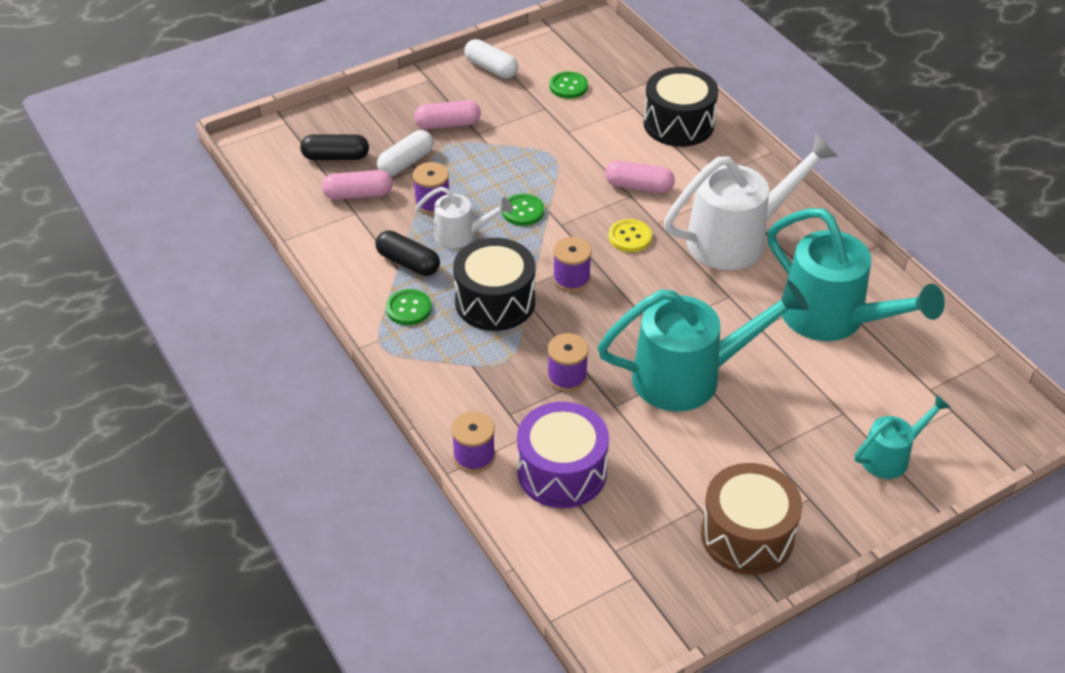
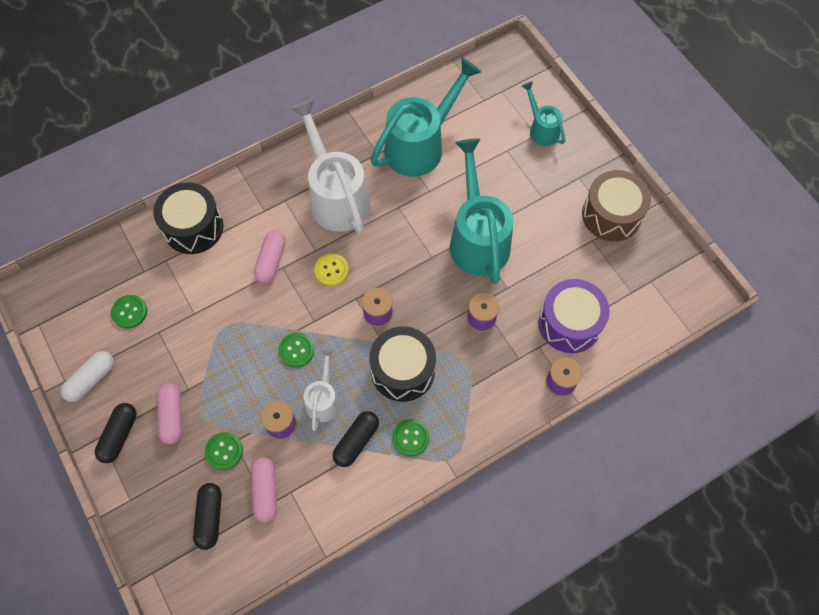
camera: 90 degrees left, 20 degrees up
white capsule [377,130,433,176] -> green button [205,432,243,470]
none -> black capsule [95,403,137,463]

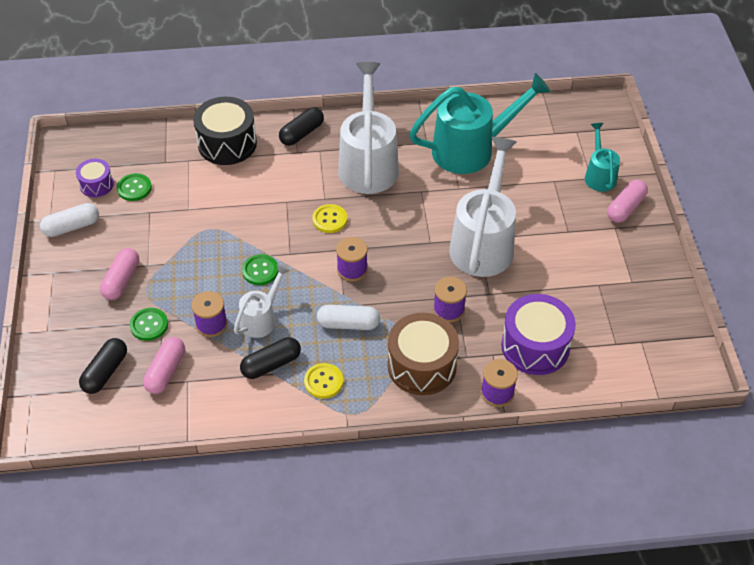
camera: 25 degrees right, 15 degrees down
black capsule [95,403,137,463] -> black capsule moved to [279,107,324,146]
pink capsule [254,230,286,283] -> pink capsule moved to [607,179,648,223]
black drum [369,327,436,402] -> white capsule [317,305,380,330]
green button [393,419,430,456] -> yellow button [304,363,343,399]
turquoise watering can [450,139,514,284] -> white watering can [449,137,517,277]
brown drum [582,170,651,242] -> brown drum moved to [388,313,459,395]
none -> purple drum [76,159,114,197]

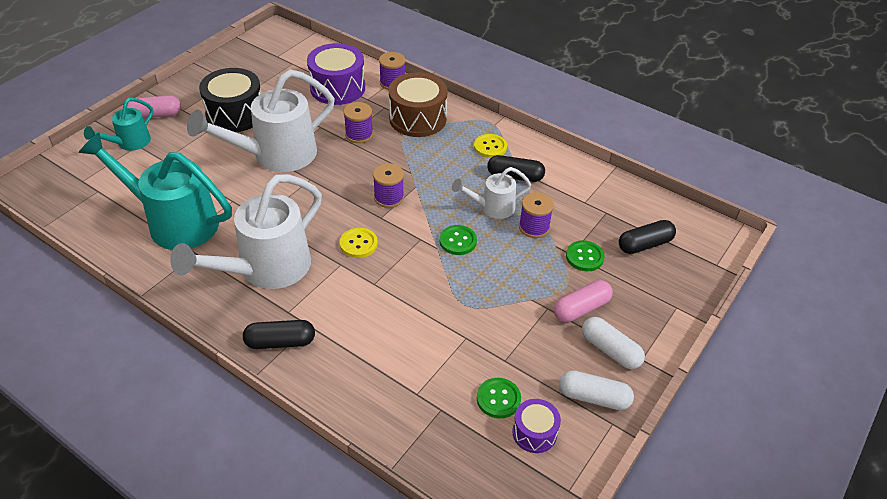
camera: 140 degrees left, 5 degrees down
pink capsule [143,337,185,394] -> none
black drum [193,97,257,165] -> black drum moved to [199,68,261,132]
white capsule [317,305,380,330] -> white capsule moved to [582,317,645,369]

